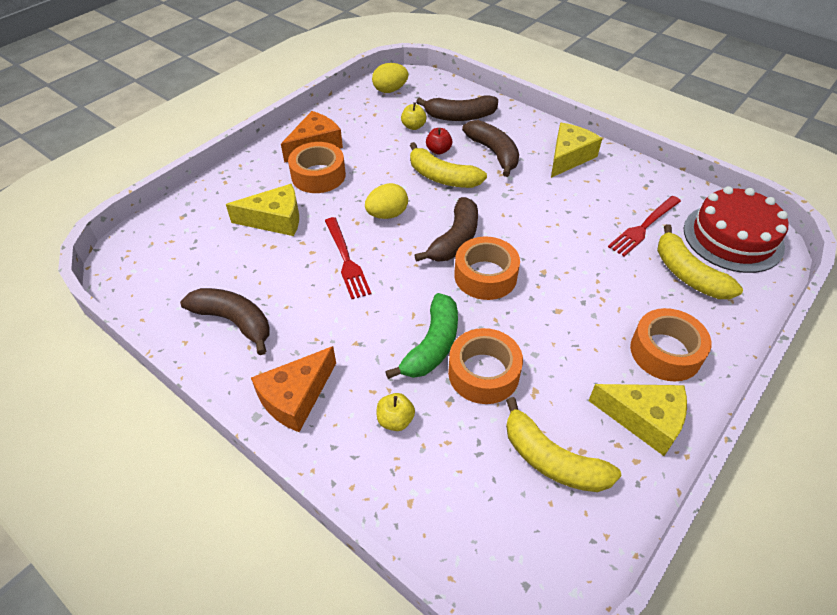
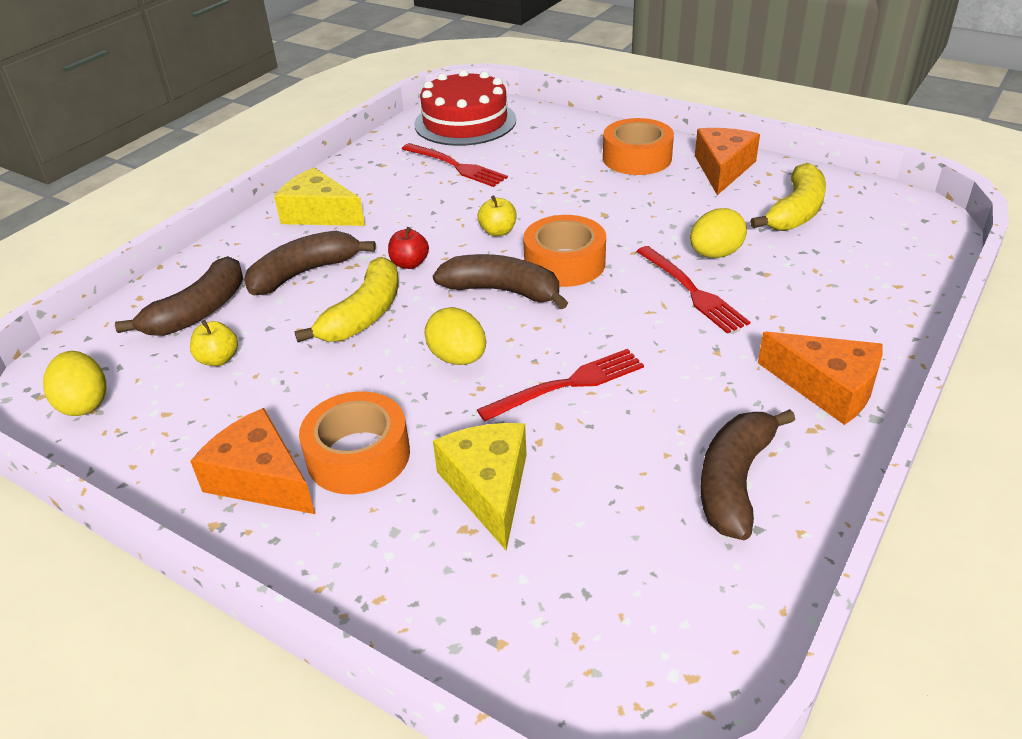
camera: 95 degrees left, 10 degrees down
yellow apple [377,393,415,431] -> yellow apple moved to [478,195,517,236]
green banana [385,293,458,379] -> red fork [636,246,750,333]
brown banana [416,95,498,121] -> brown banana turned 45 degrees clockwise [115,256,243,336]
red apple [426,128,452,154] -> red apple moved to [388,227,429,269]
orange tape [448,328,523,404] -> yellow egg [690,208,747,258]
yellow cheese [589,384,687,456] -> orange cheese [695,128,760,195]
yellow banana [657,224,743,299] -> none

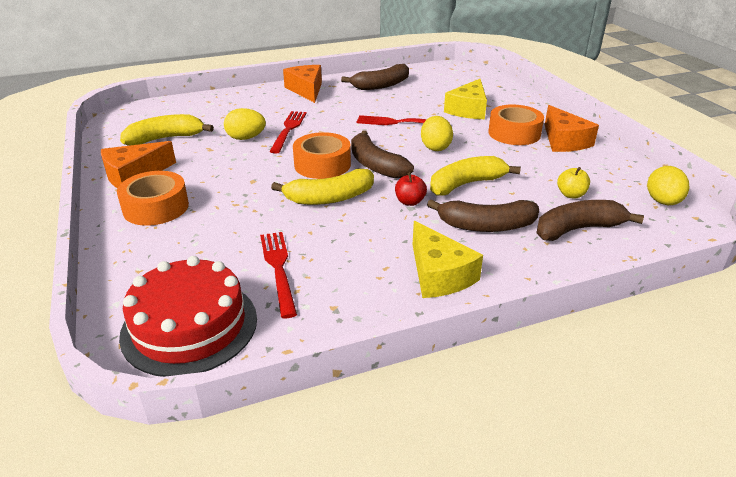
camera: 145 degrees left, 5 degrees down
yellow apple [478,195,517,236] -> yellow banana [271,169,374,205]

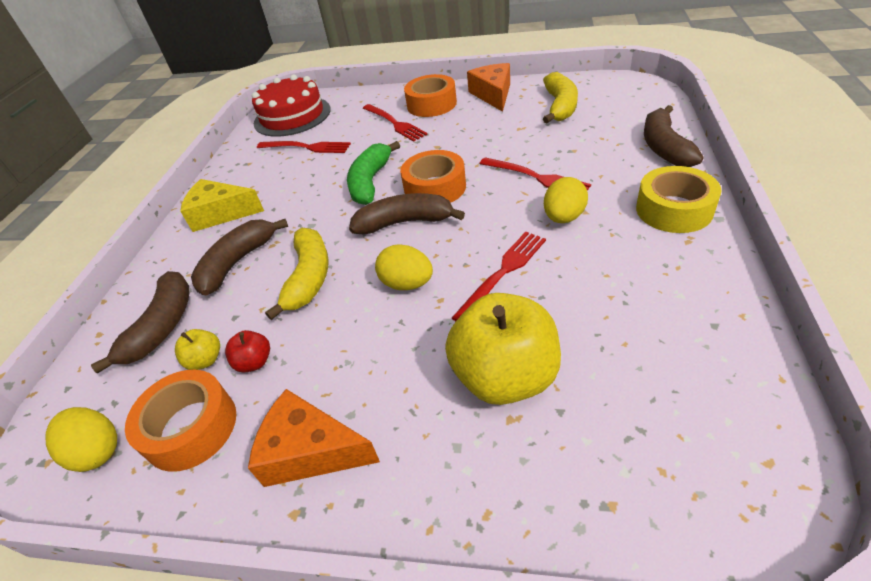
camera: 125 degrees right, 10 degrees up
yellow egg [224,108,266,140] -> yellow egg moved to [544,177,588,223]
yellow banana [271,169,374,205] -> green banana [347,141,400,205]
orange cheese [283,65,322,103] -> yellow tape [636,166,721,233]
brown banana [341,64,409,90] -> brown banana moved to [644,105,703,167]
red apple [395,172,427,206] -> red apple moved to [225,330,270,373]
yellow cheese [444,79,487,119] -> yellow apple [445,293,561,405]
orange tape [488,104,544,145] -> orange tape moved to [125,370,236,472]
none -> red fork [363,104,428,142]

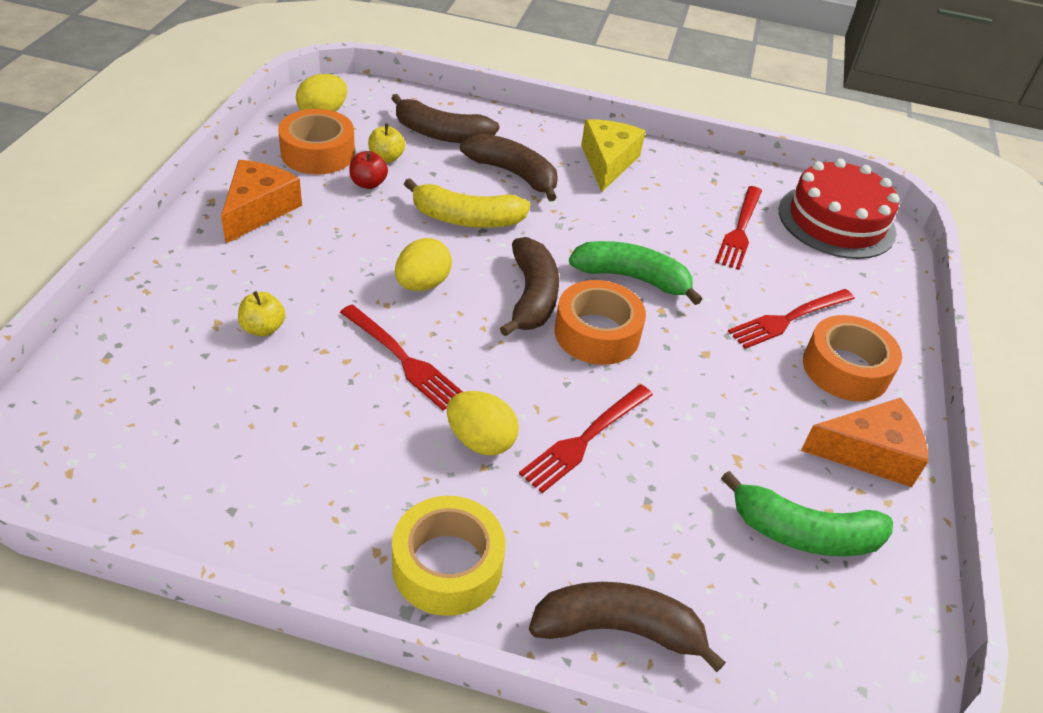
camera: 85 degrees right, 0 degrees up
yellow apple [445,293,561,405] -> yellow apple [238,291,285,336], size x0.43
yellow banana [543,72,578,124] -> green banana [721,471,893,556]

